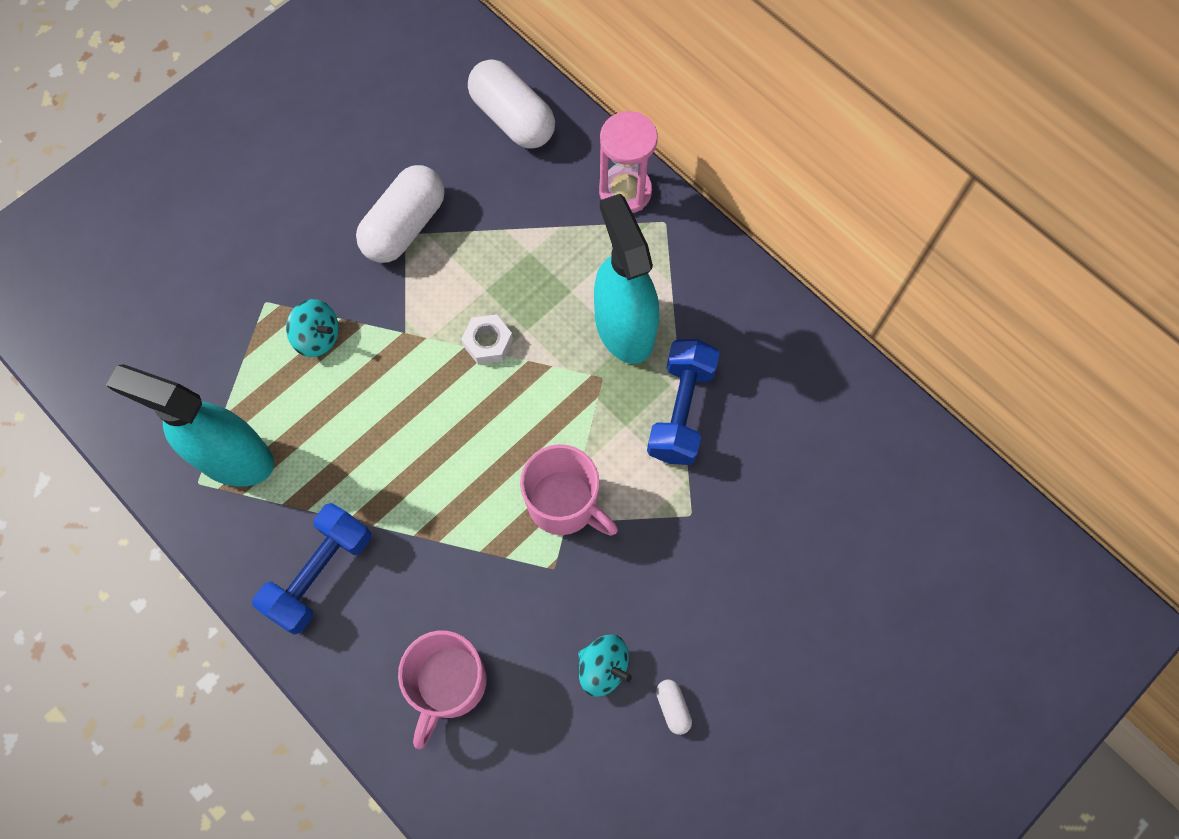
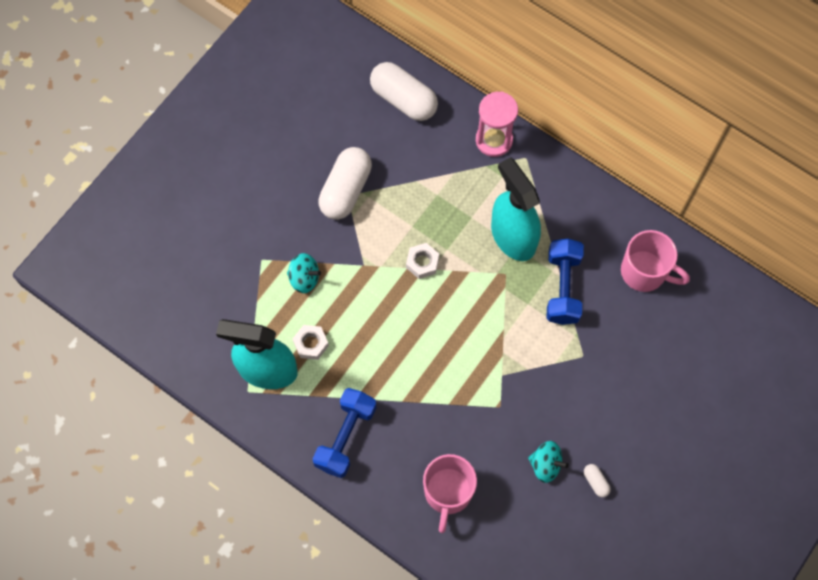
camera: 10 degrees left, 0 degrees up
pink mug [520,444,618,536] -> pink mug moved to [621,230,690,292]
none -> white nut [293,325,329,360]

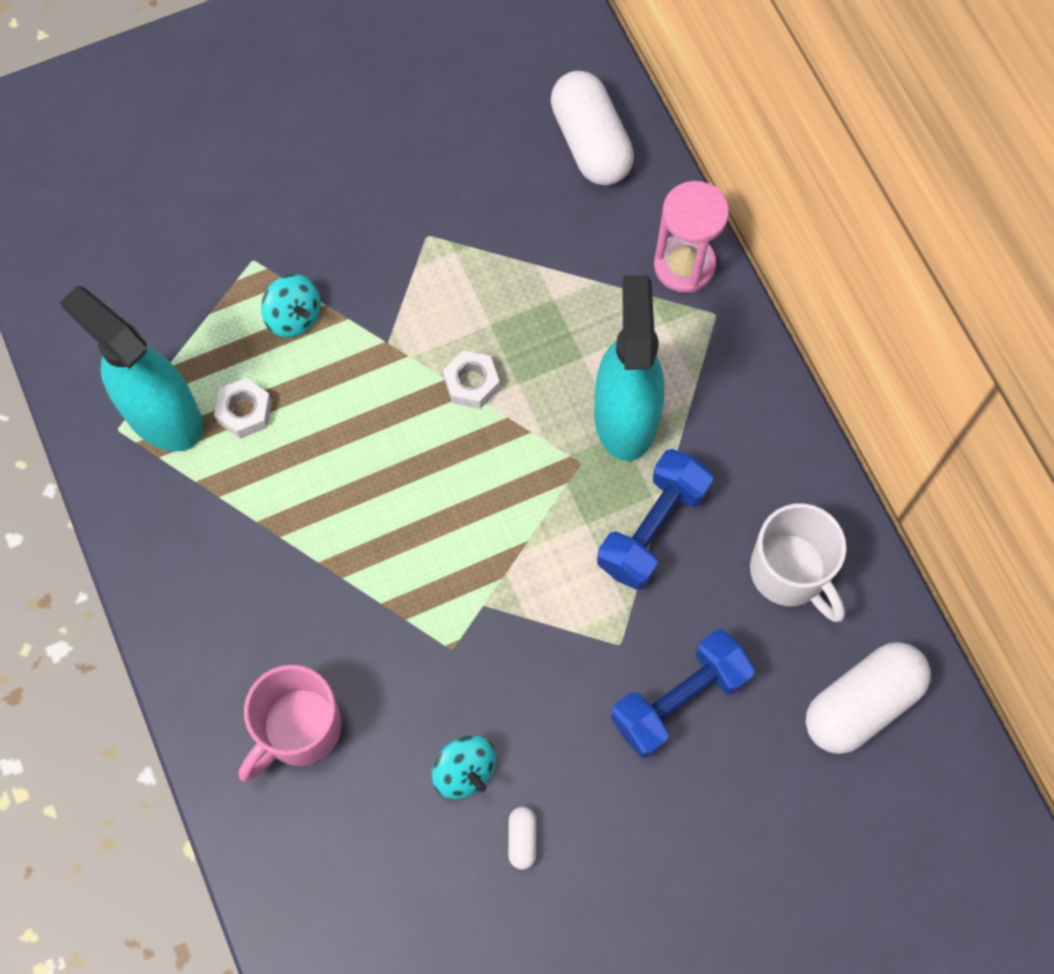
camera: 30 degrees right, 0 degrees up
blue dumbbell [312,388,376,478] -> blue dumbbell moved to [611,629,755,758]
white capsule [318,147,372,220] -> white capsule moved to [806,642,931,754]
pink mug [621,230,690,292] -> white mug [750,503,846,622]

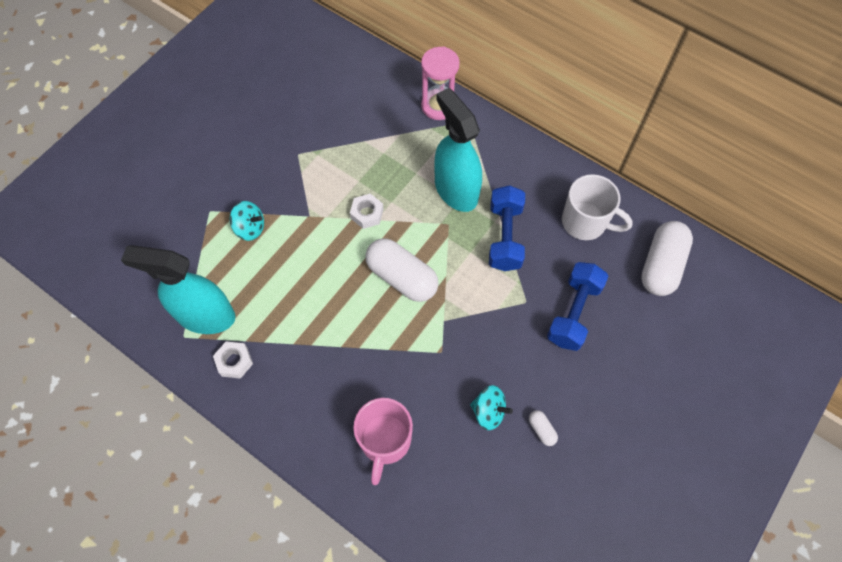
camera: 30 degrees left, 5 degrees down
white nut [214,378,272,439] -> white nut moved to [213,341,253,379]
white capsule [551,71,634,186] -> white capsule moved to [365,238,439,302]

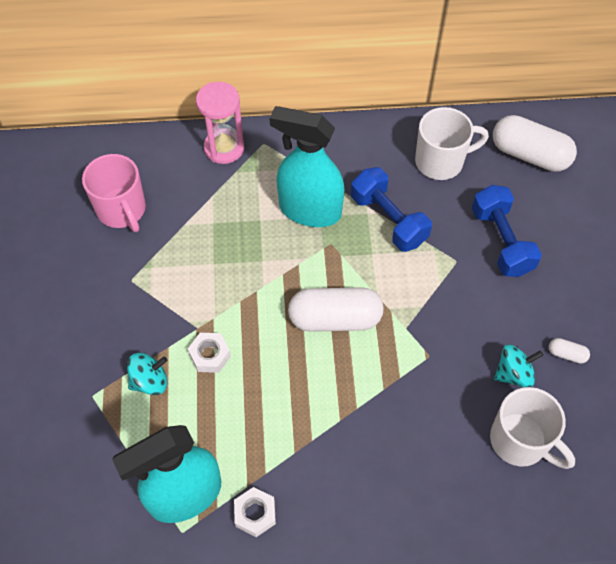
camera: 40 degrees left, 5 degrees down
white nut [350,193,384,229] -> white nut moved to [188,333,231,373]
pink mug [353,398,413,485] -> pink mug moved to [82,154,146,232]
white capsule [641,221,693,296] -> white capsule turned 45 degrees counterclockwise [493,115,577,172]
none -> white mug [490,387,575,469]

